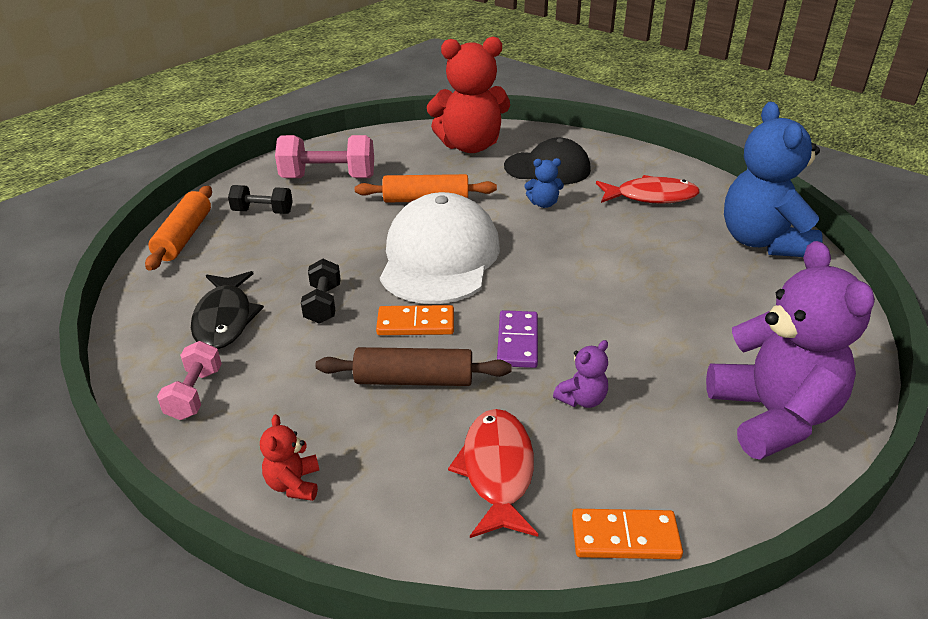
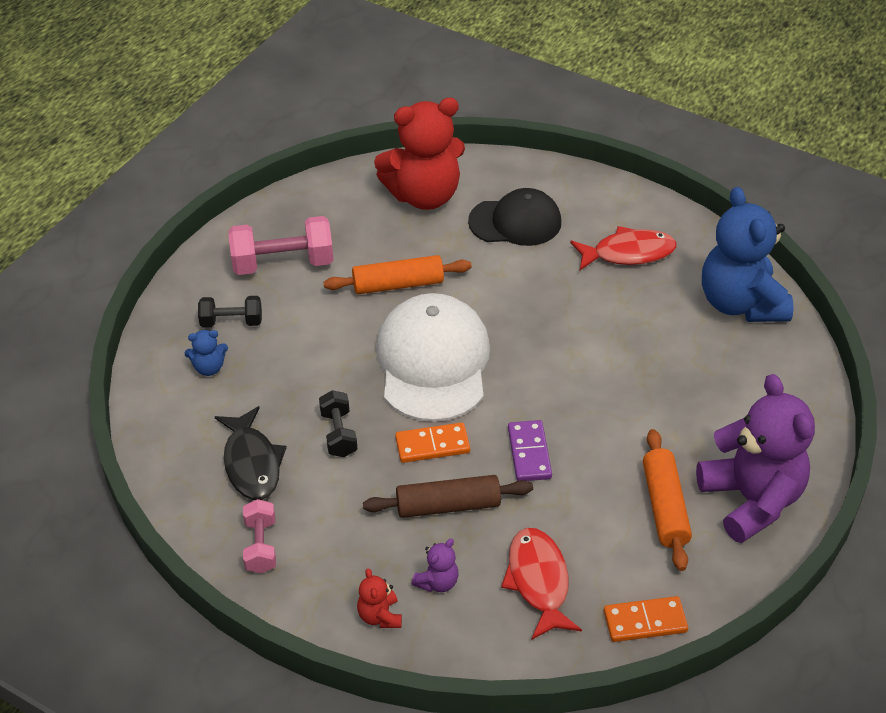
camera: 10 degrees left, 10 degrees up
orange rolling pin [145,186,212,271] -> orange rolling pin moved to [643,429,692,571]
blue teddy bear [525,158,564,208] -> blue teddy bear moved to [184,330,228,376]
purple teddy bear [553,340,608,408] -> purple teddy bear moved to [411,539,459,592]

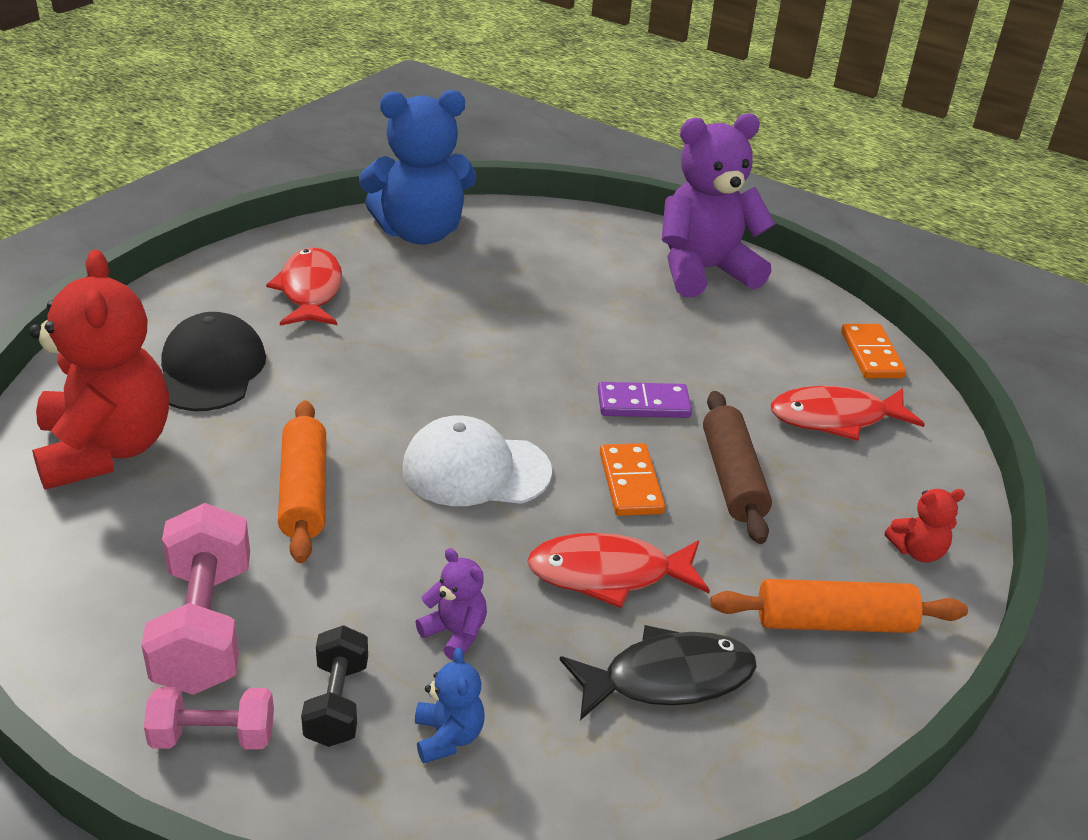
camera: 90 degrees left, 10 degrees down
pink dumbbell [243,499,276,573] -> pink dumbbell moved to [144,687,274,749]
black dumbbell [319,390,357,457] -> red fish [527,533,710,608]
white cap [376,293,490,422] -> white cap [403,416,552,506], size x0.66
purple teddy bear [411,539,459,592] -> purple teddy bear moved to [415,548,487,661]
orange rolling pin [643,429,692,571] -> orange rolling pin moved to [710,579,968,633]

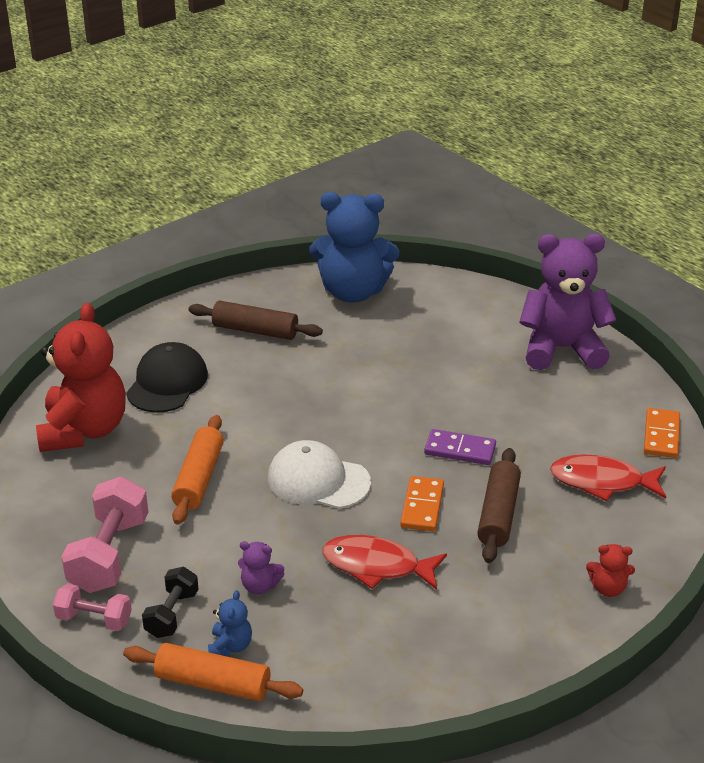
camera: 20 degrees right, 0 degrees up
red fish [266,247,342,326] -> brown rolling pin [189,300,323,340]
purple teddy bear [415,548,487,661] -> purple teddy bear turned 135 degrees clockwise [238,541,284,595]
black fish [560,625,757,720] -> none
orange rolling pin [710,579,968,633] -> orange rolling pin moved to [123,643,303,701]

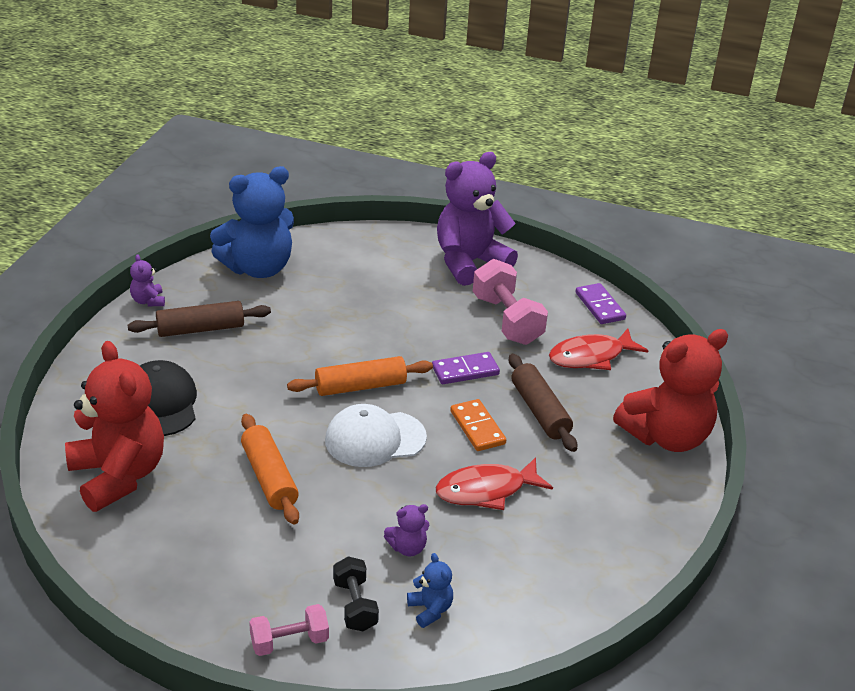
camera: 35 degrees left, 0 degrees up
pink dumbbell [61,477,148,593] -> pink dumbbell moved to [473,259,548,345]
orange rolling pin [123,643,303,701] -> orange rolling pin moved to [287,356,433,396]
red teddy bear [586,544,635,597] -> red teddy bear [613,329,728,452], size x2.41
orange domino [644,408,680,458] -> purple domino [575,283,626,324]
none -> purple teddy bear [130,254,165,306]

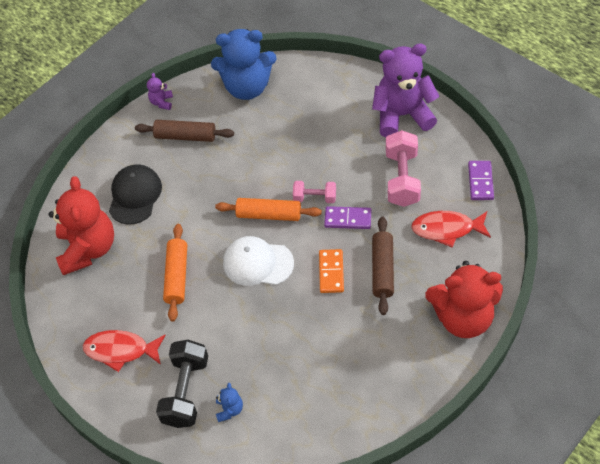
camera: 30 degrees right, 20 degrees up
pink dumbbell [249,604,329,656] -> pink dumbbell moved to [293,181,336,203]
black dumbbell [333,556,379,631] -> black dumbbell [156,340,208,428], size x1.71
purple teddy bear [384,504,429,556] -> none
red fish [436,457,553,510] -> red fish moved to [83,330,166,372]

